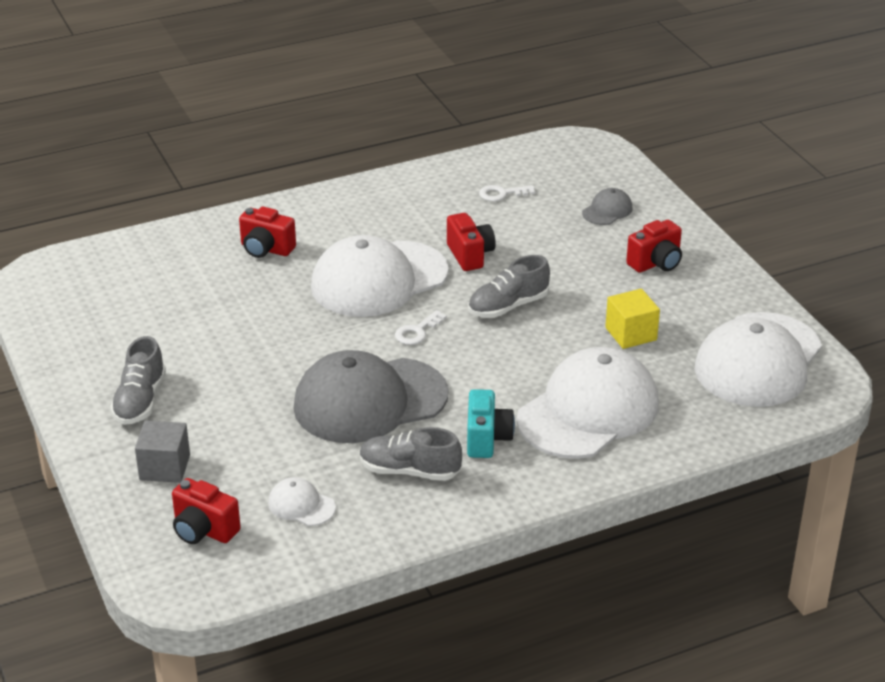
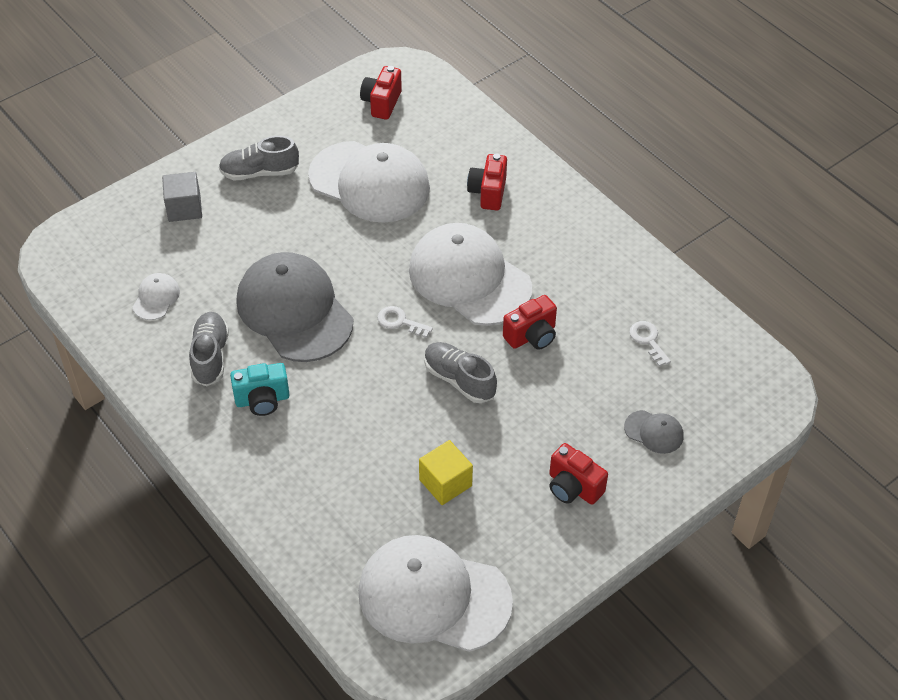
camera: 75 degrees right, 15 degrees up
red camera [172,478,241,544] -> red camera moved to [360,66,402,120]
white cap [517,347,659,459] -> white cap moved to [308,141,430,223]

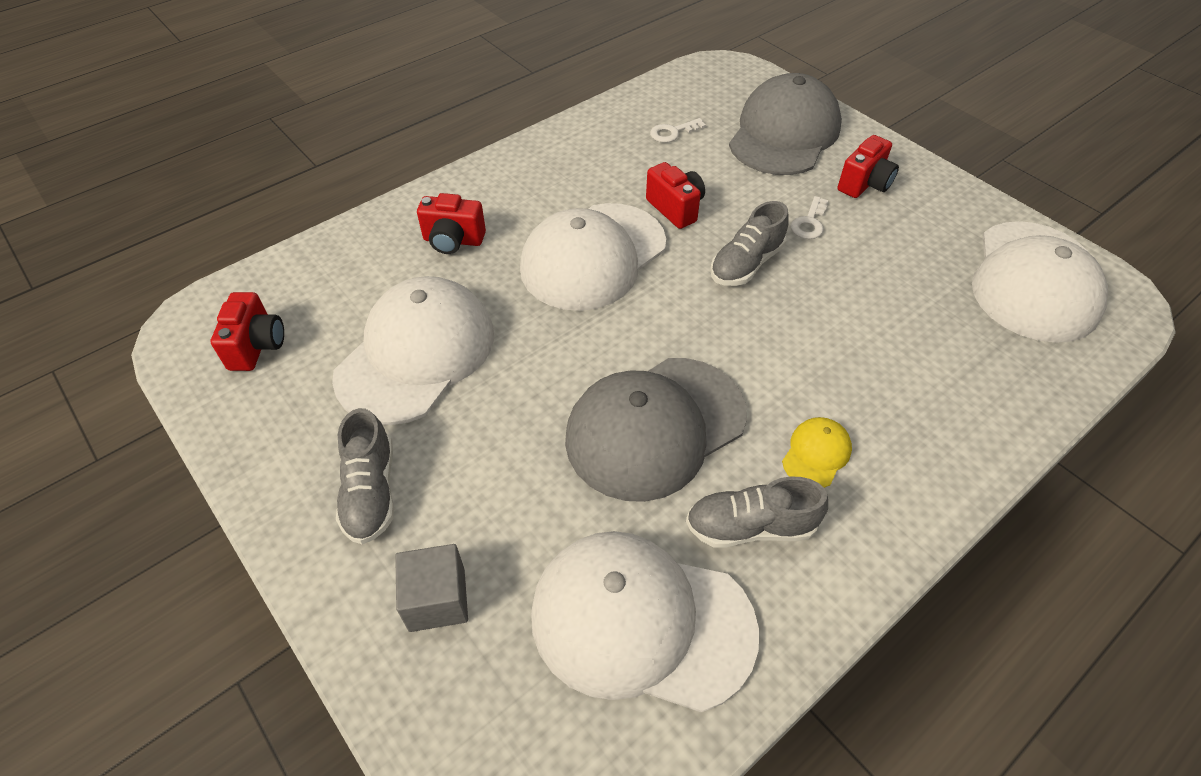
camera: 90 degrees left, 0 degrees up
white cap [133,273,180,320] -> white cap [531,531,759,713], size x2.38
turquoise camera [230,363,290,416] -> yellow cap [782,417,852,488]
red camera [360,66,402,120] -> red camera turned 105 degrees counterclockwise [211,292,284,371]
white key [378,306,433,338] -> white key moved to [791,196,828,239]
yellow cube [419,440,473,505] -> none
grey cap [624,410,684,454] -> grey cap [729,73,842,175], size x2.38

